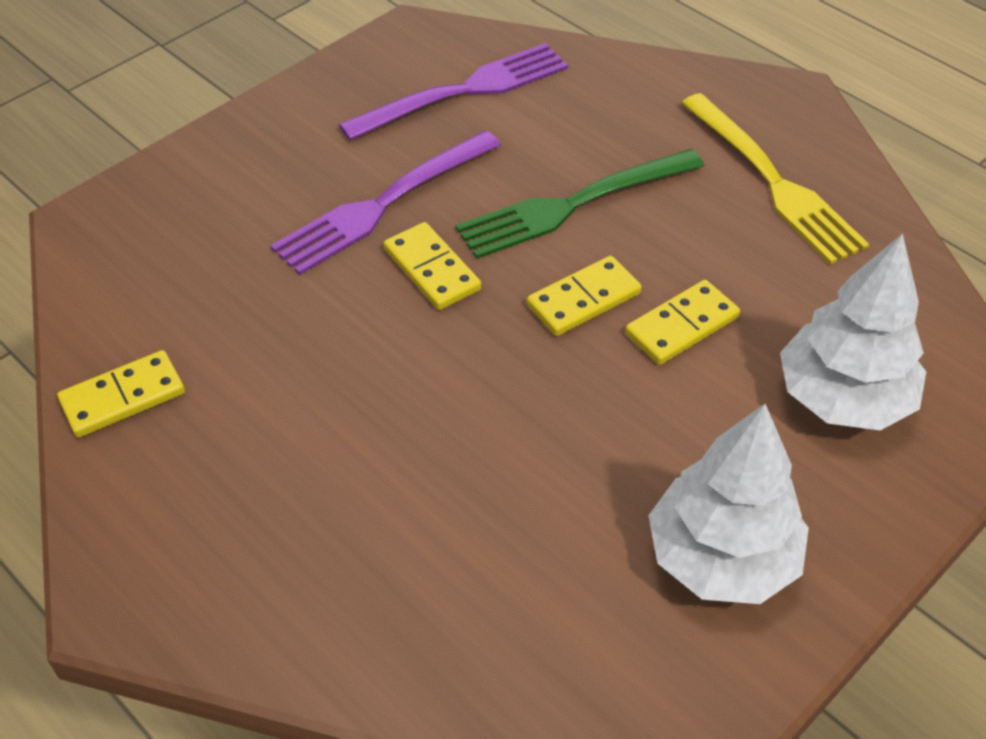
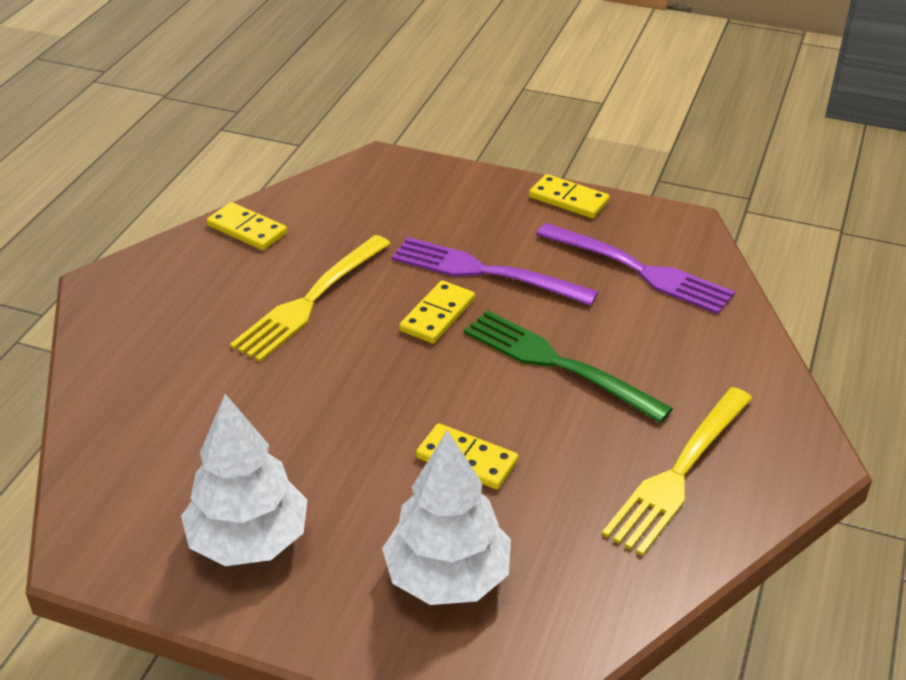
camera: 65 degrees right, 10 degrees down
yellow domino [527,256,642,336] -> yellow domino moved to [529,174,610,218]
none -> yellow fork [230,235,391,362]

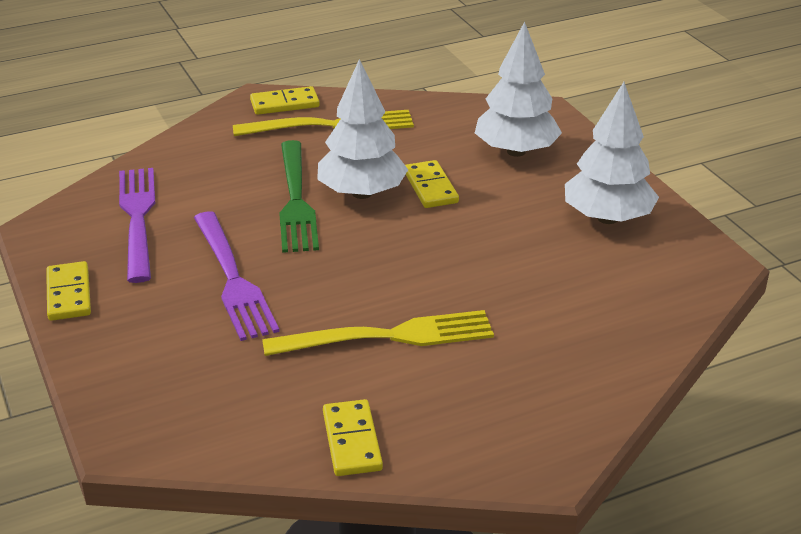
camera: 135 degrees left, 5 degrees down
yellow domino [399,280,475,344] -> yellow domino moved to [250,86,320,115]
none -> white tree [317,59,408,199]

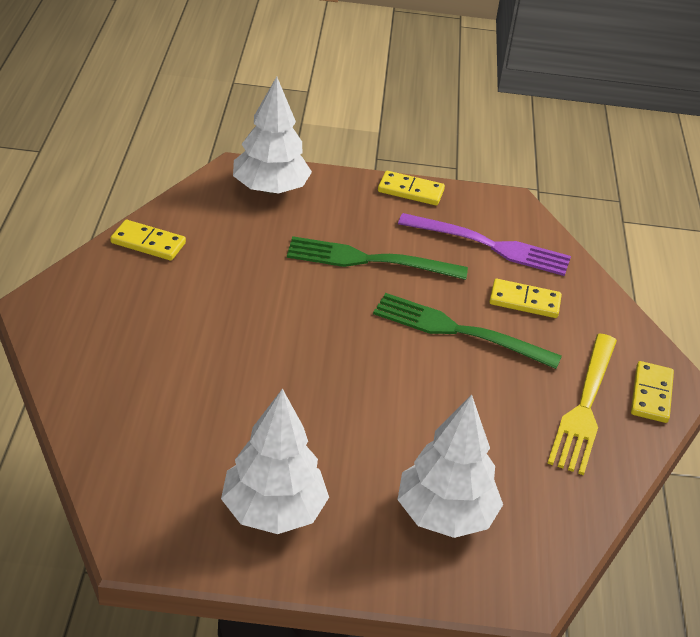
camera: 115 degrees right, 5 degrees up
purple fork [194,211,280,341] -> green fork [287,236,468,280]
yellow fork [262,310,494,356] -> none
white tree [317,59,408,199] -> white tree moved to [233,77,312,195]
yellow domino [405,160,459,208] -> yellow domino moved to [489,279,562,318]

